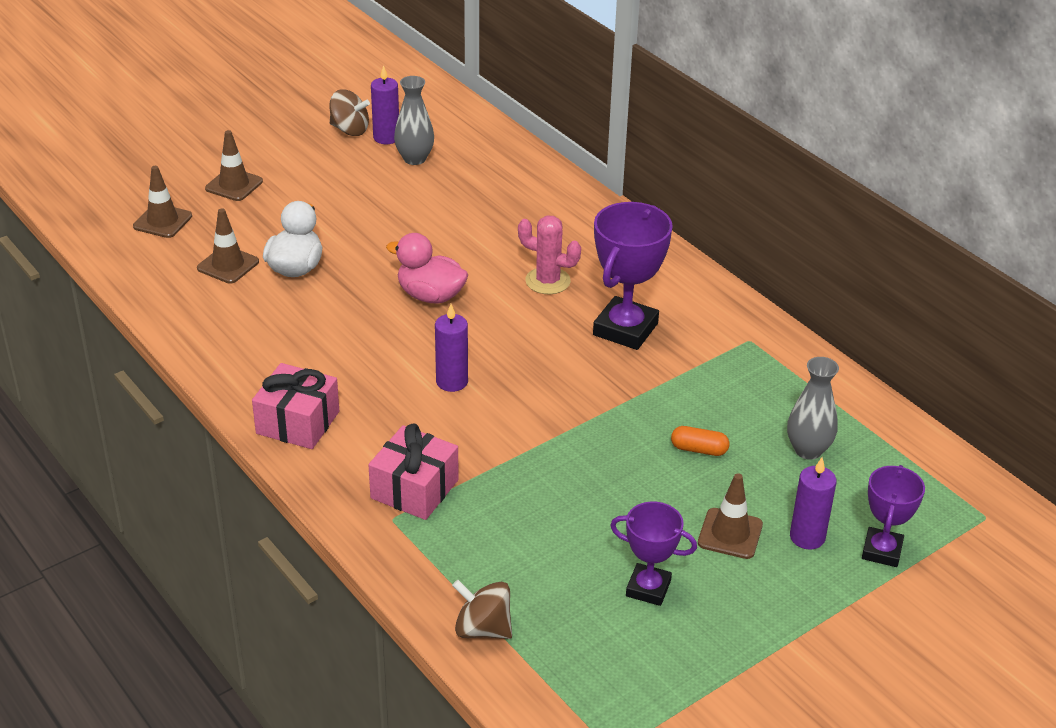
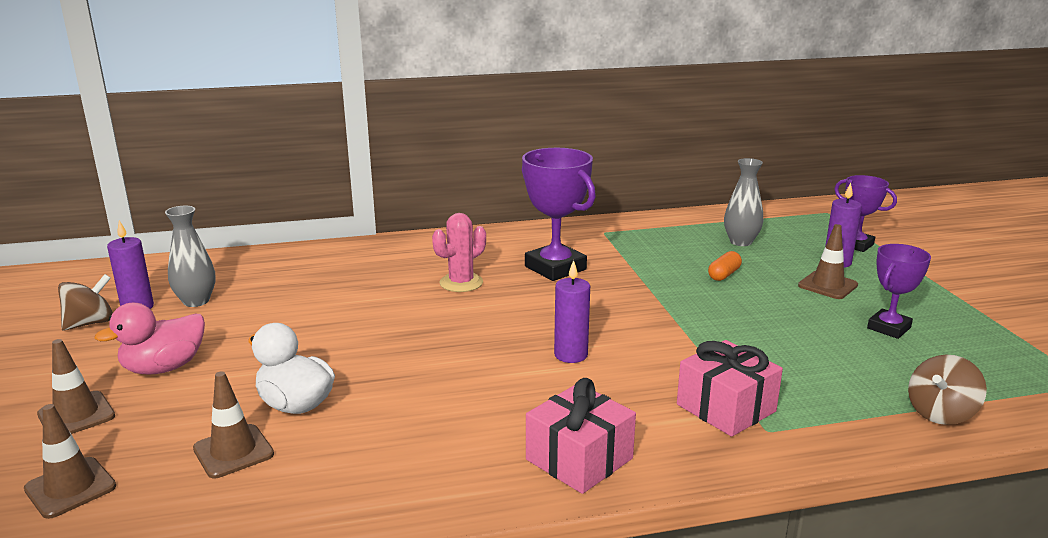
camera: 65 degrees left, 15 degrees down
pink duck [386,233,468,304] -> pink duck moved to [94,303,205,374]

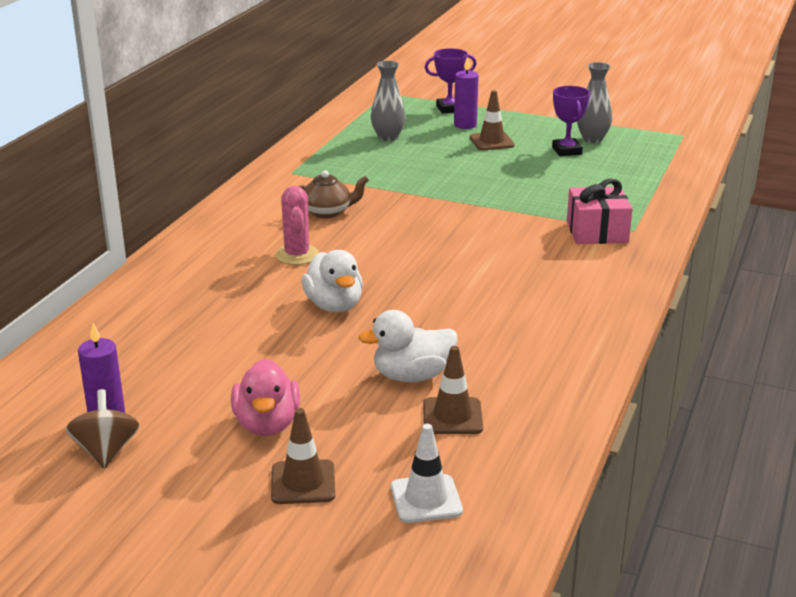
camera: 55 degrees left, 5 degrees up
brown traffic cone [24,404,116,519] -> white traffic cone [391,424,463,523]
grey vase [165,206,215,307] -> grey vase moved to [577,62,612,143]
purple trophy [522,148,596,281] -> brown teapot [299,170,369,218]
pink gift [526,378,636,494] -> none
purple candle [554,260,590,363] -> none
orange capsule [708,251,742,281] -> none
brown spinning top [908,355,987,425] -> none
none -> white duck [301,250,363,312]

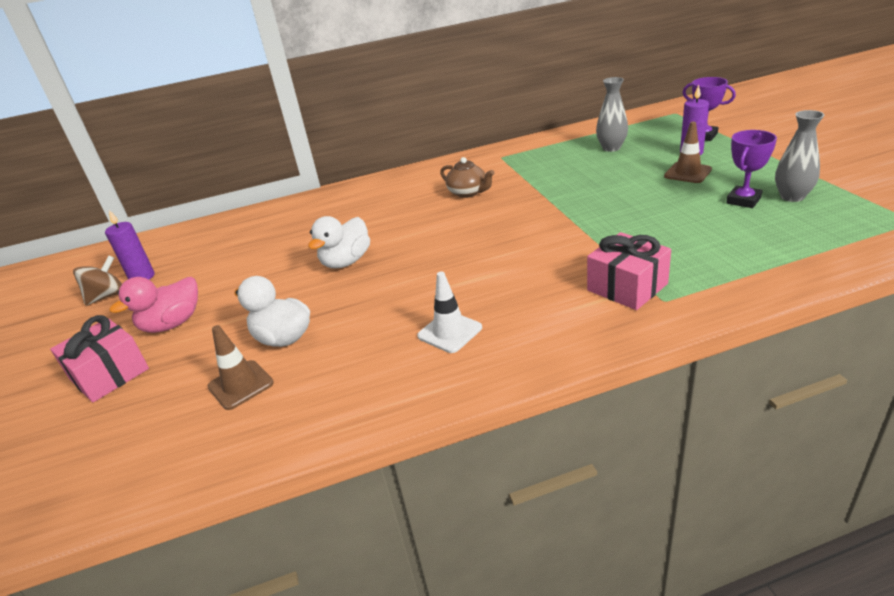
camera: 55 degrees right, 5 degrees up
brown traffic cone [271,408,335,504] -> pink gift [50,315,149,403]
pink cactus [275,186,319,265] -> none
white traffic cone [391,424,463,523] -> white traffic cone moved to [417,271,482,353]

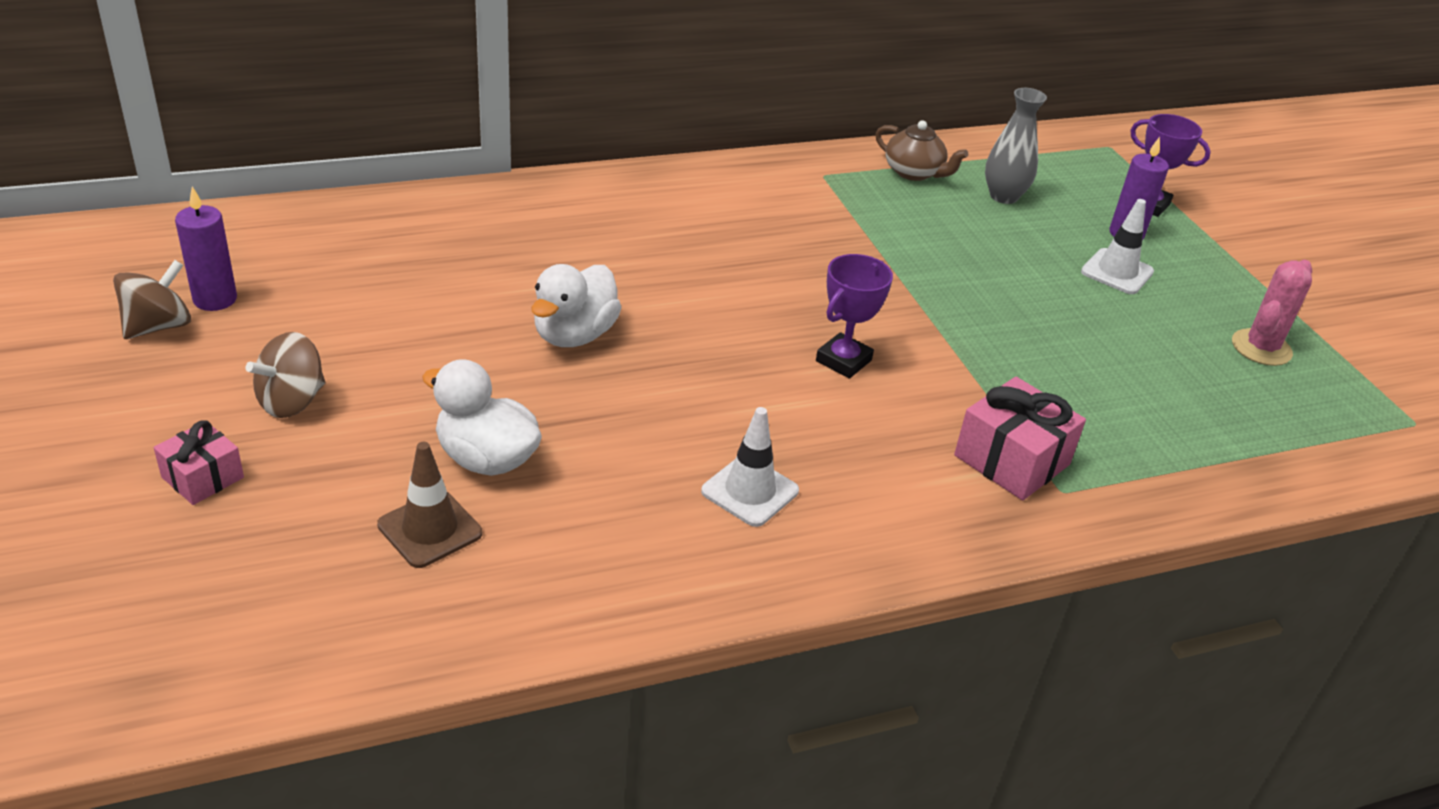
camera: 10 degrees left, 5 degrees up
pink gift [50,315,149,403] -> pink gift [154,420,244,505], size x0.62
pink duck [109,277,198,333] -> brown spinning top [246,332,325,418]
brown teapot [440,157,495,198] -> brown teapot moved to [875,120,968,181]
brown traffic cone [664,122,712,183] -> white traffic cone [1081,199,1154,294]
purple trophy [726,130,777,208] -> purple trophy moved to [816,254,893,379]
grey vase [775,110,825,202] -> pink cactus [1232,260,1312,366]

